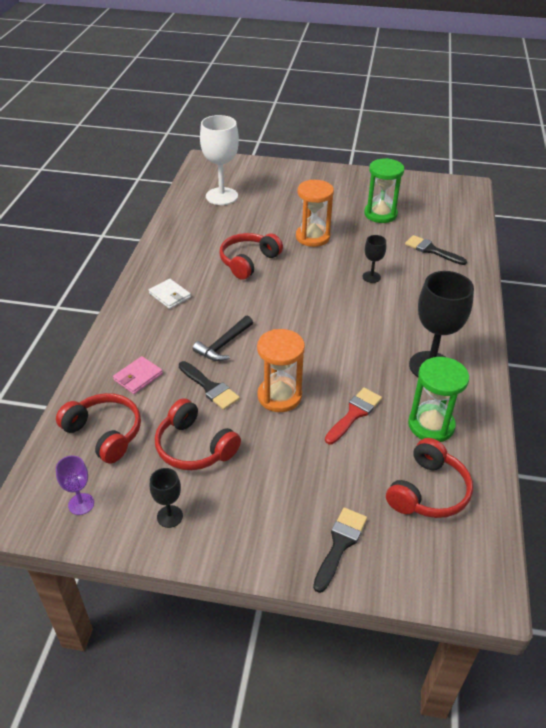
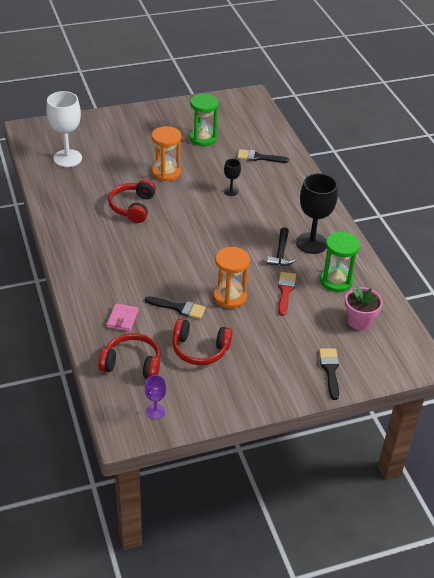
camera: 30 degrees left, 0 degrees up
white wallet [149,279,191,309] -> none
black goblet [150,468,183,528] -> none
black hammer [193,315,253,361] -> black hammer moved to [267,227,296,266]
red headphones [386,438,473,518] -> pink flower pot [345,286,383,330]

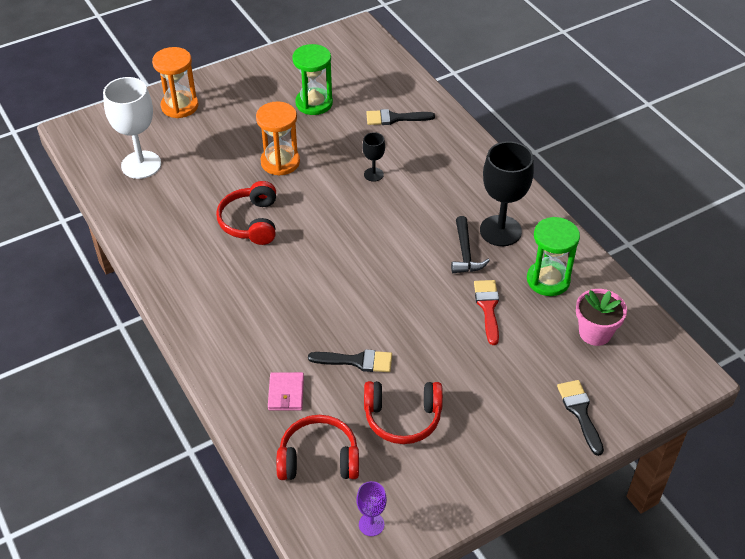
camera: 10 degrees left, 5 degrees up
orange hourglass [213,247,250,309] -> orange hourglass moved to [152,47,198,118]

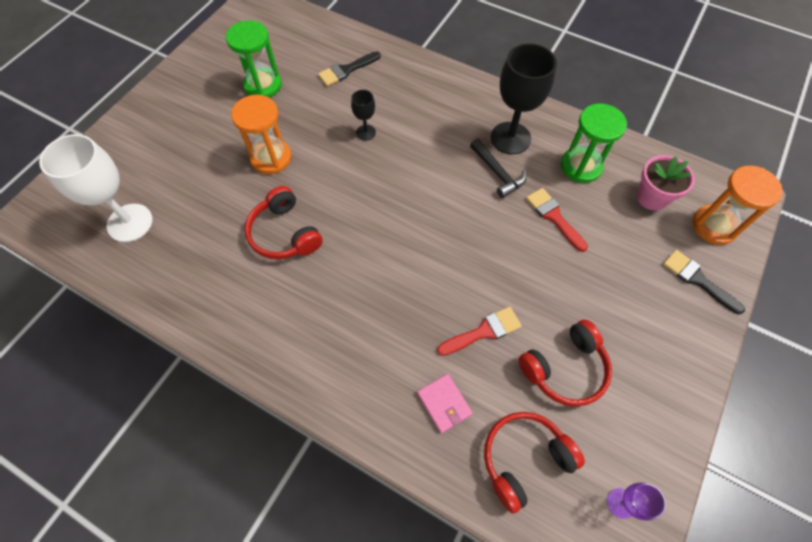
camera: 30 degrees left, 15 degrees up
orange hourglass [152,47,198,118] -> orange hourglass moved to [692,165,783,245]
black brush [308,349,392,372] -> red brush [437,307,522,356]

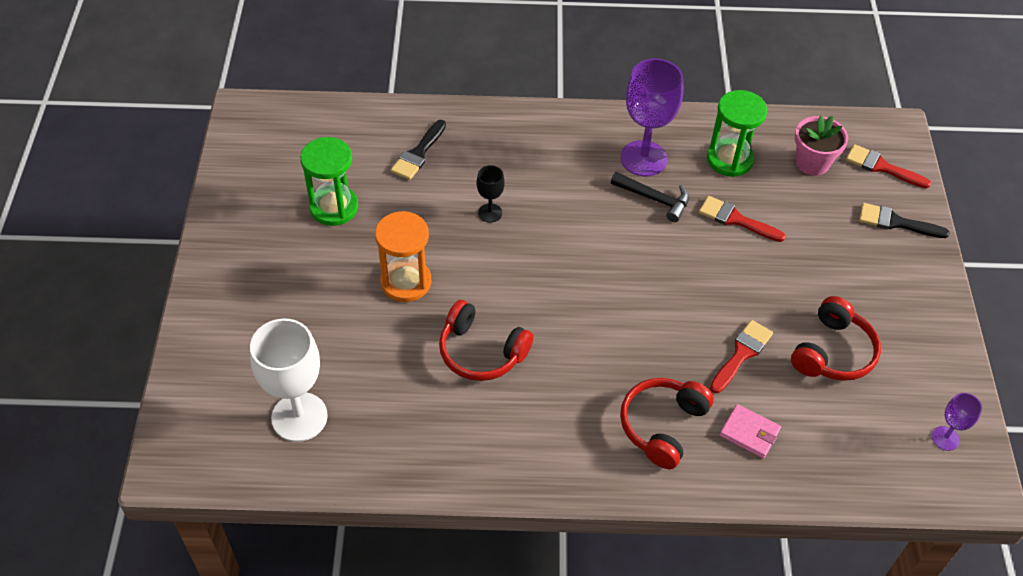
camera: 30 degrees left, 10 degrees down
red headphones [484,412,585,514] -> red headphones moved to [620,378,714,469]
black goblet [491,43,557,154] -> purple goblet [620,58,683,176]
orange hourglass [692,165,783,245] -> red brush [846,144,931,188]

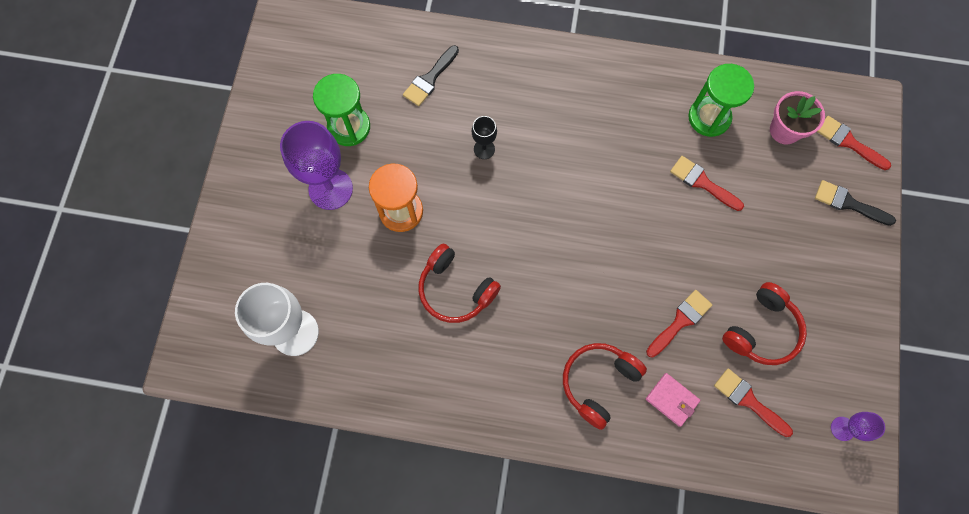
camera: 10 degrees right, 20 degrees up
black hammer [611,172,689,222] -> none
purple goblet [620,58,683,176] -> purple goblet moved to [280,121,353,210]
none -> red brush [714,368,793,437]

